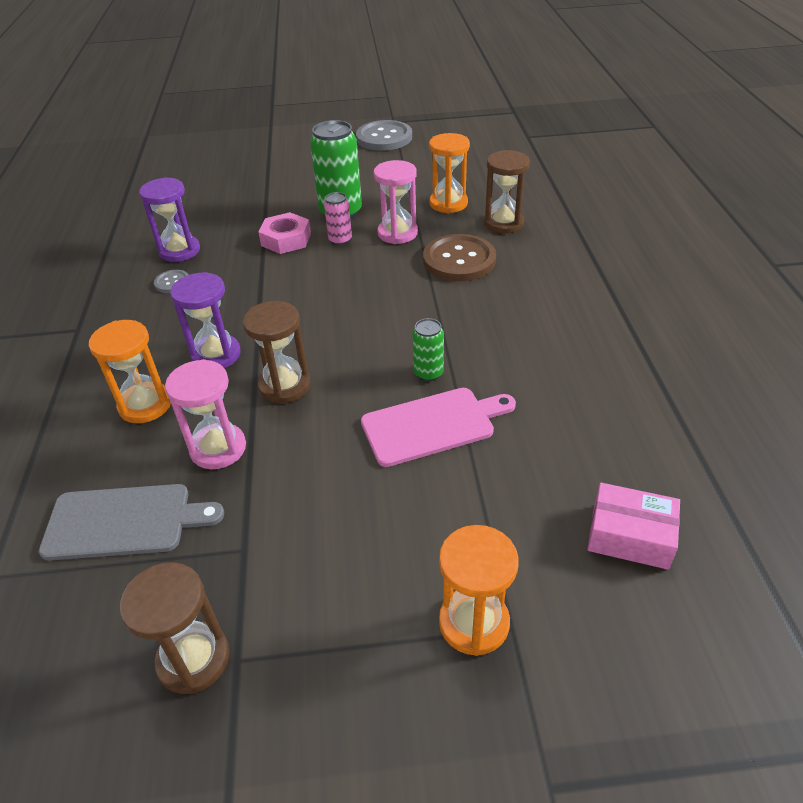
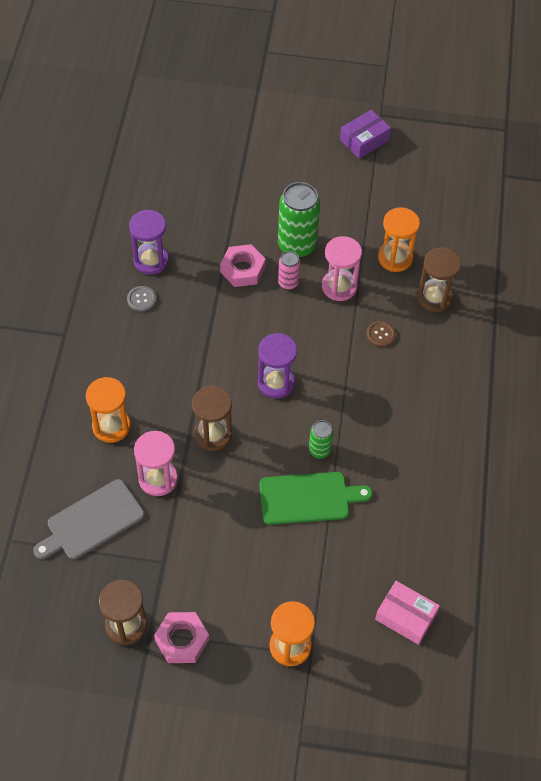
camera: 10 degrees right, 15 degrees up
grey cutting board [39,484,224,560] -> grey cutting board turned 135 degrees clockwise [33,479,145,559]
purple hourglass [170,272,241,368] -> purple hourglass moved to [258,333,297,398]
grey button [356,120,412,151] -> purple box [340,110,391,159]
pink cutting board [361,388,516,467] -> green cutting board [260,472,373,525]
brown button [423,234,496,281] -> brown button [366,321,396,347], size x0.47
none -> pink nut [154,612,209,663]

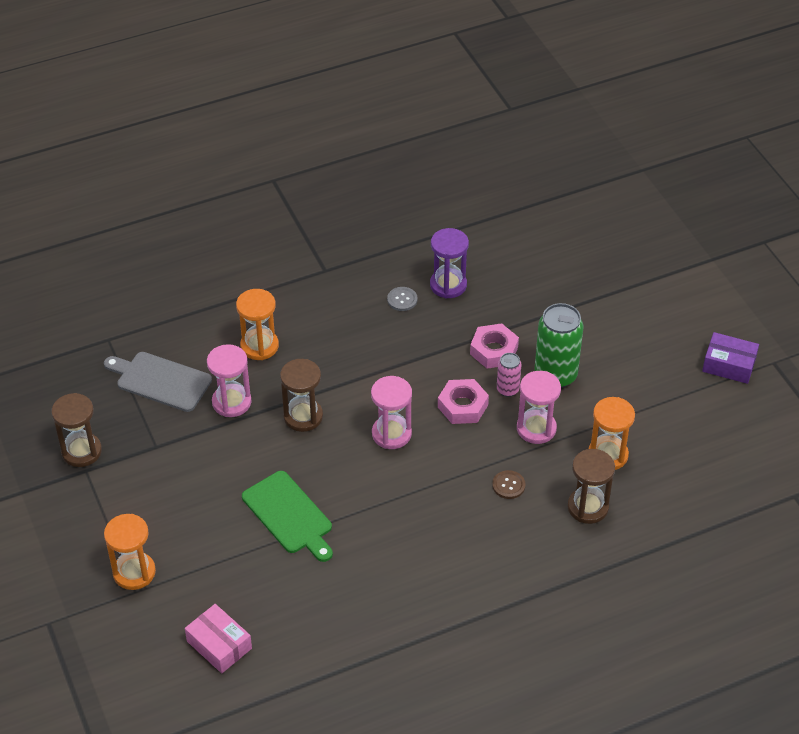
camera: 60 degrees right, 10 degrees down
pink nut [154,612,209,663] -> pink nut moved to [438,379,489,424]
purple hourglass [258,333,297,398] -> pink hourglass [371,376,412,449]
green can [309,420,333,459] -> none
pink box [375,581,440,645] -> pink box turned 45 degrees counterclockwise [185,604,252,673]

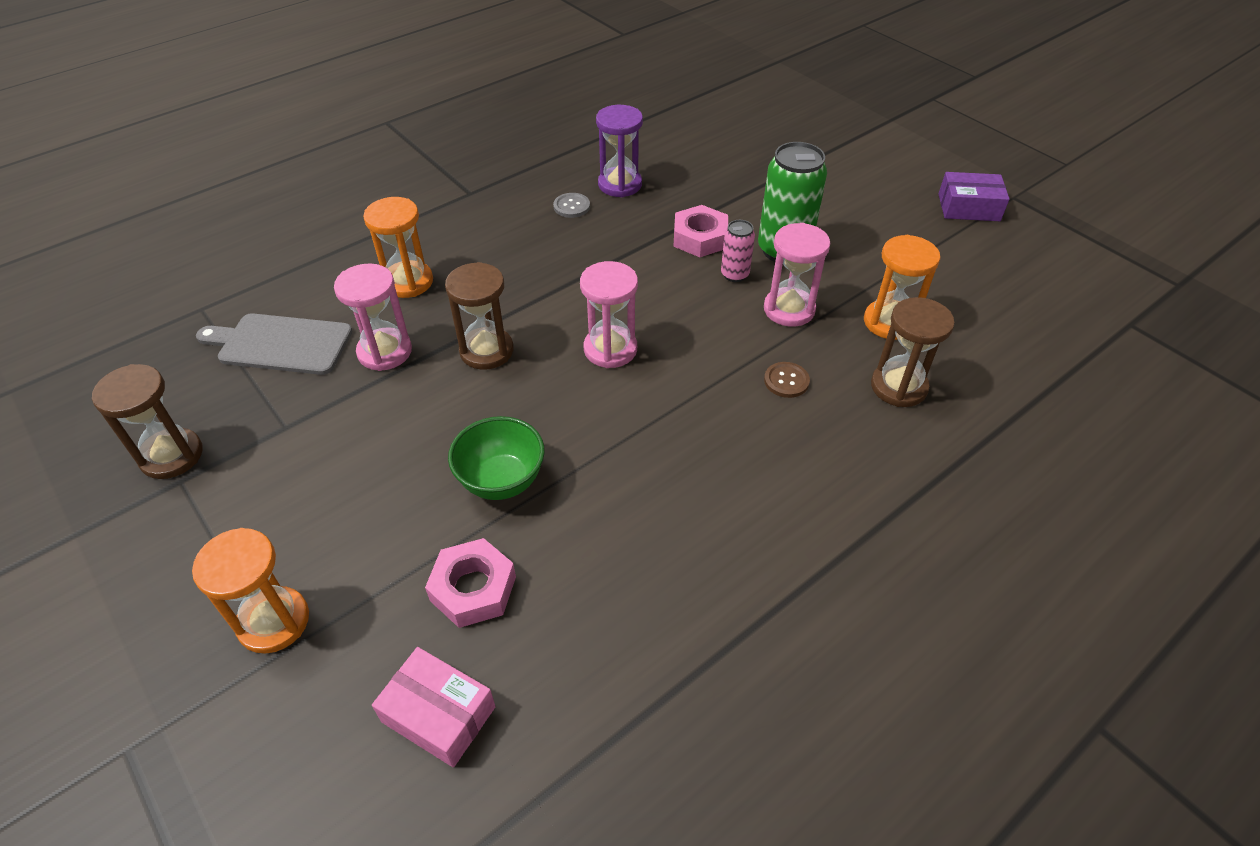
camera: 15 degrees left, 0 degrees up
green cutting board [242,471,333,562] -> green bowl [448,416,545,500]
pink nut [438,379,489,424] -> pink nut moved to [425,538,516,628]

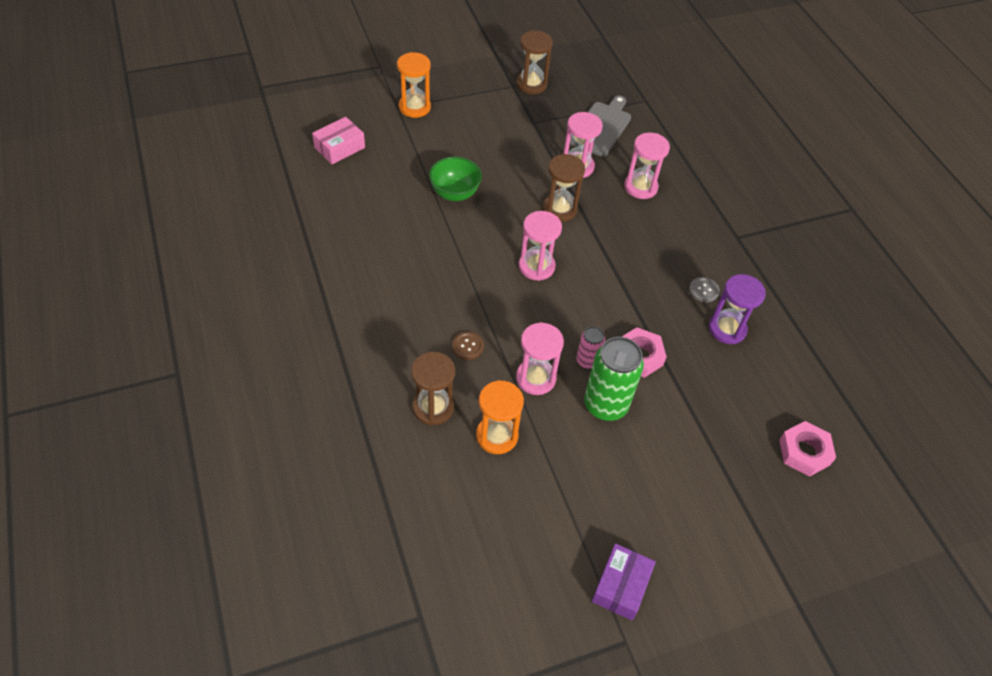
camera: 105 degrees right, 5 degrees up
orange hourglass [363,197,433,298] -> pink hourglass [624,132,670,199]
pink nut [425,538,516,628] -> pink nut moved to [779,421,836,477]

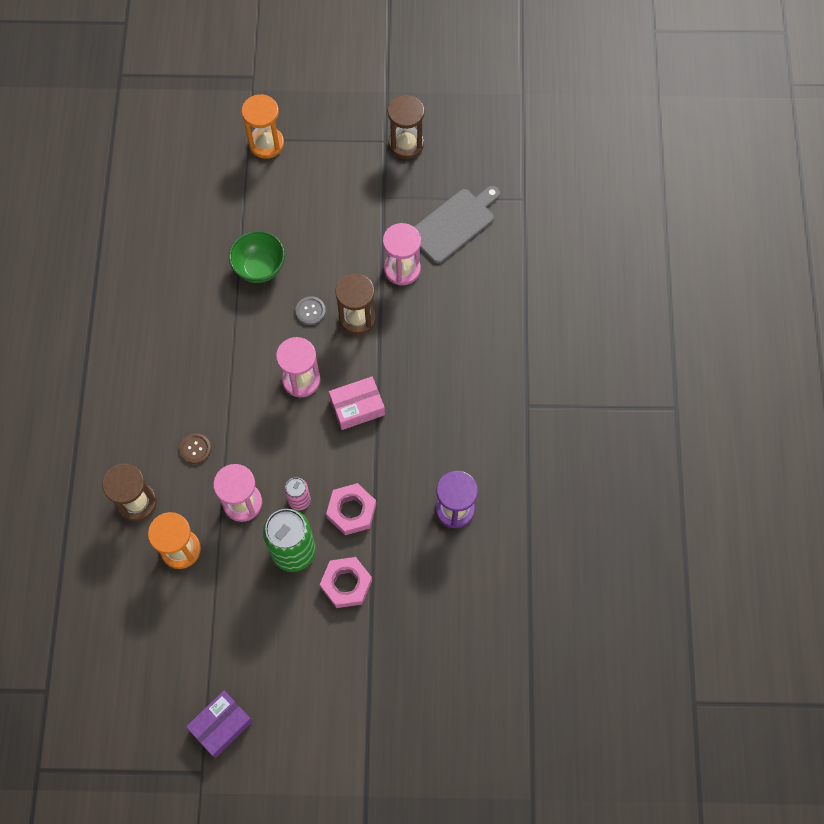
camera: 25 degrees right, 15 degrees up
pink box [312,117,365,164] -> pink box moved to [329,376,385,430]
pink hourglass [624,132,670,199] -> none
grey button [689,277,720,302] -> grey button moved to [295,296,326,325]
pink nut [779,421,836,477] -> pink nut moved to [320,557,372,608]

